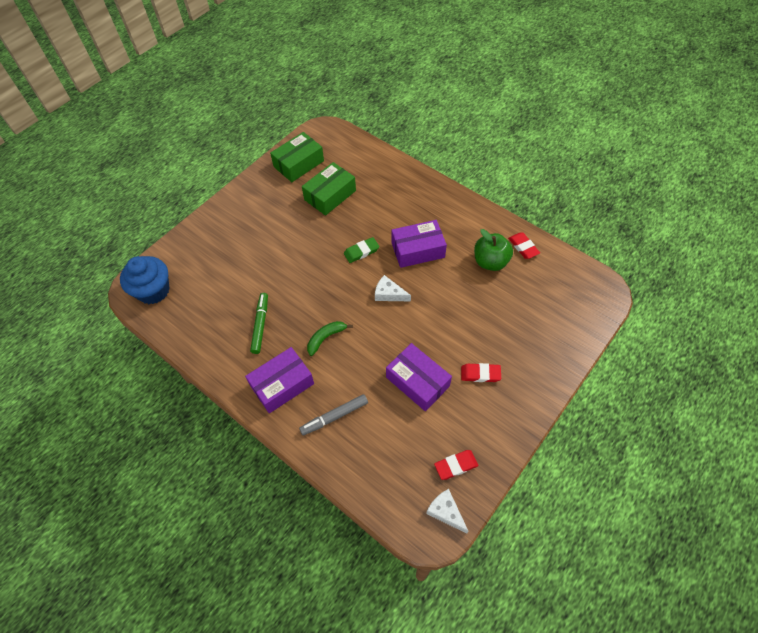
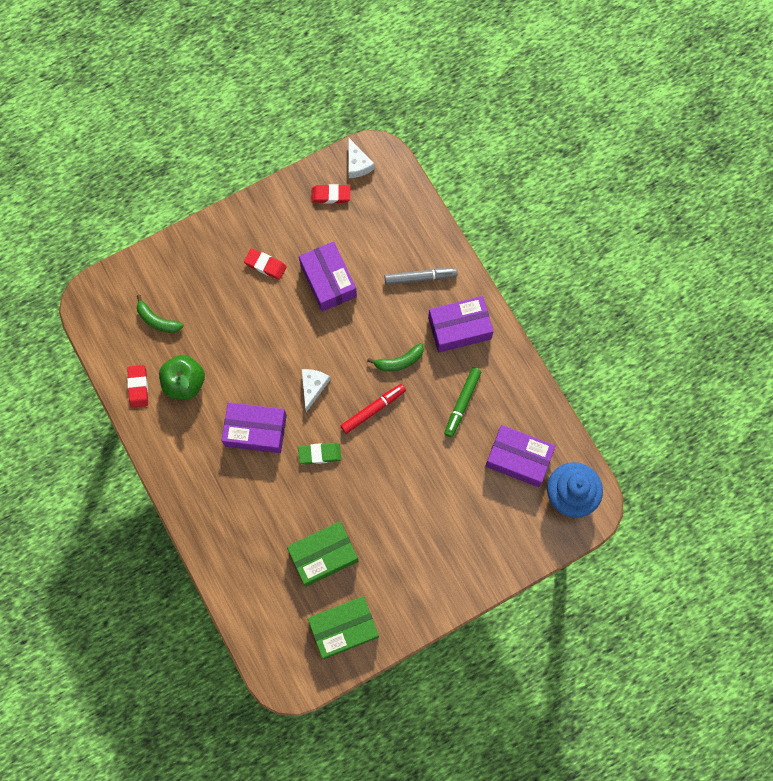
camera: 160 degrees left, 15 degrees up
white cheese [375,275,411,301] -> white cheese turned 120 degrees counterclockwise [301,369,330,412]
none -> green banana [137,295,184,333]
none -> red marker [341,384,406,434]
none -> purple box [485,425,555,487]

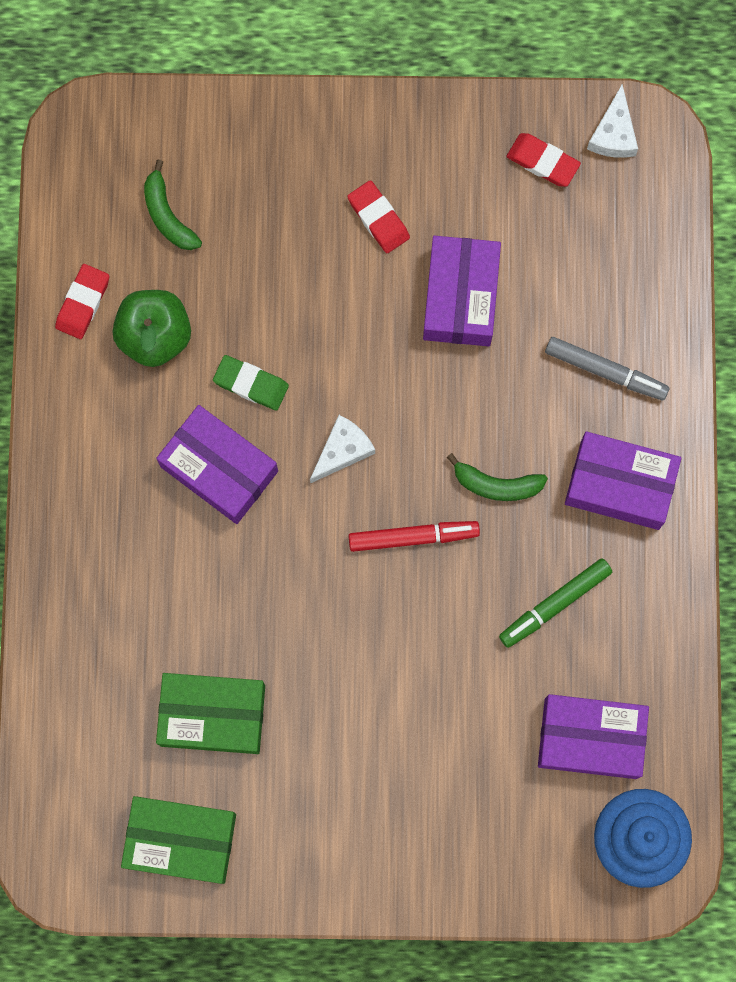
camera: 30 degrees right, 5 degrees up
green eraser [298,443,341,465] -> green eraser moved to [213,355,289,411]
purple box [485,425,555,487] -> purple box turned 45 degrees counterclockwise [538,694,649,779]

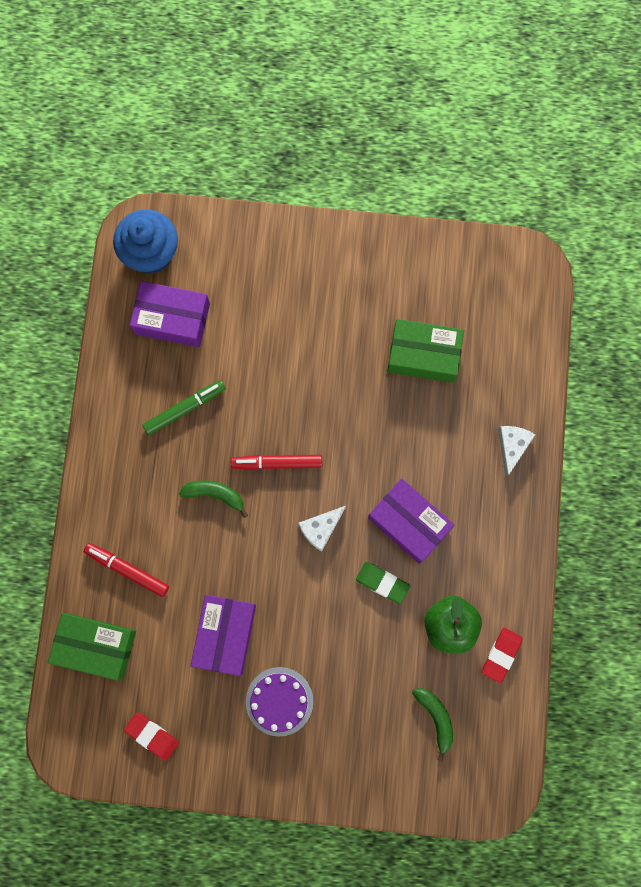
camera: 175 degrees left, 0 degrees up
green box [121,796,236,884] -> green box moved to [48,613,136,681]
red eraser [347,180,410,253] -> purple cake [246,667,313,737]
grey marker [545,337,669,401] -> red marker [84,543,169,597]
purple box [565,432,681,530] -> none
white cheese [587,84,638,158] -> white cheese moved to [498,426,536,478]

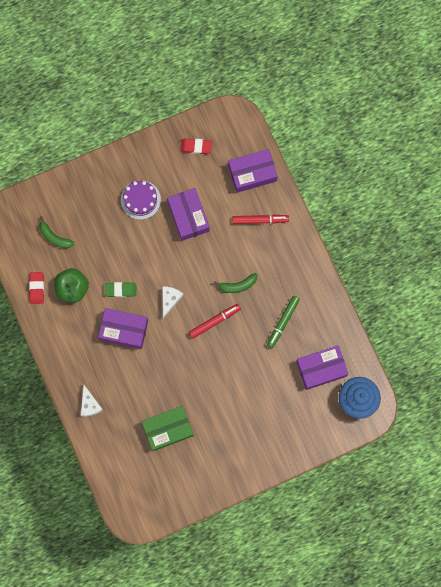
camera: 150 degrees right, 0 degrees up
green box [48,613,136,681] -> purple box [228,149,278,193]

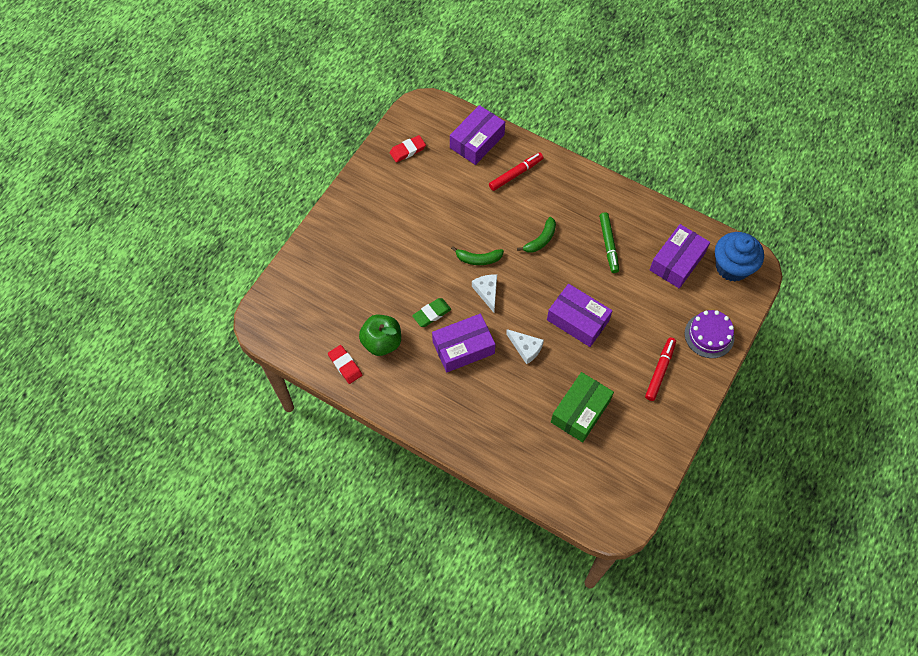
camera: 35 degrees left, 15 degrees down
green banana [39,216,74,248] -> green banana moved to [451,246,504,265]
white cheese [81,384,103,417] -> white cheese moved to [506,329,544,364]
purple cake [121,180,161,220] -> purple cake moved to [685,310,734,358]
purple box [167,188,210,241] -> purple box moved to [547,284,613,347]
red marker [189,304,241,339] -> red marker moved to [645,337,676,401]

